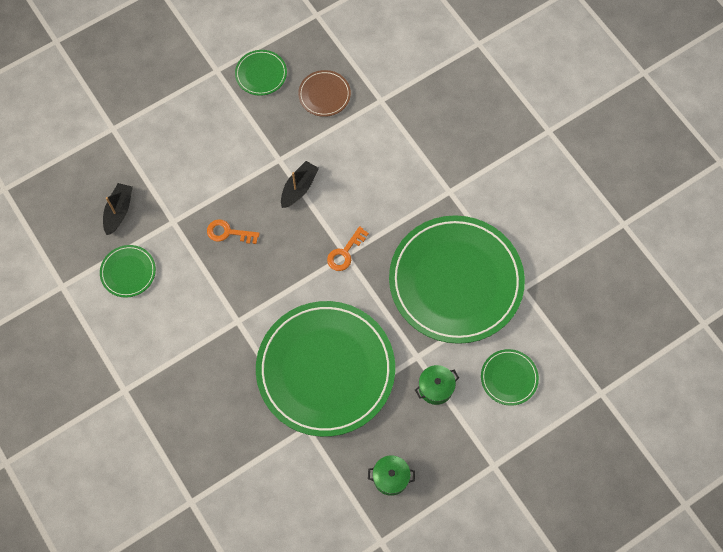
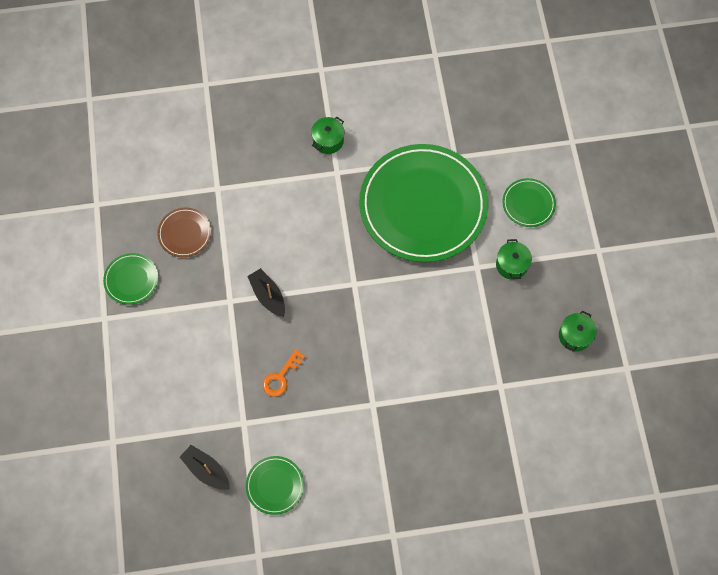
camera: 65 degrees left, 0 degrees up
green plate [256,301,395,437] -> none
orange key [327,226,369,271] -> none
none -> green pot [311,117,344,154]

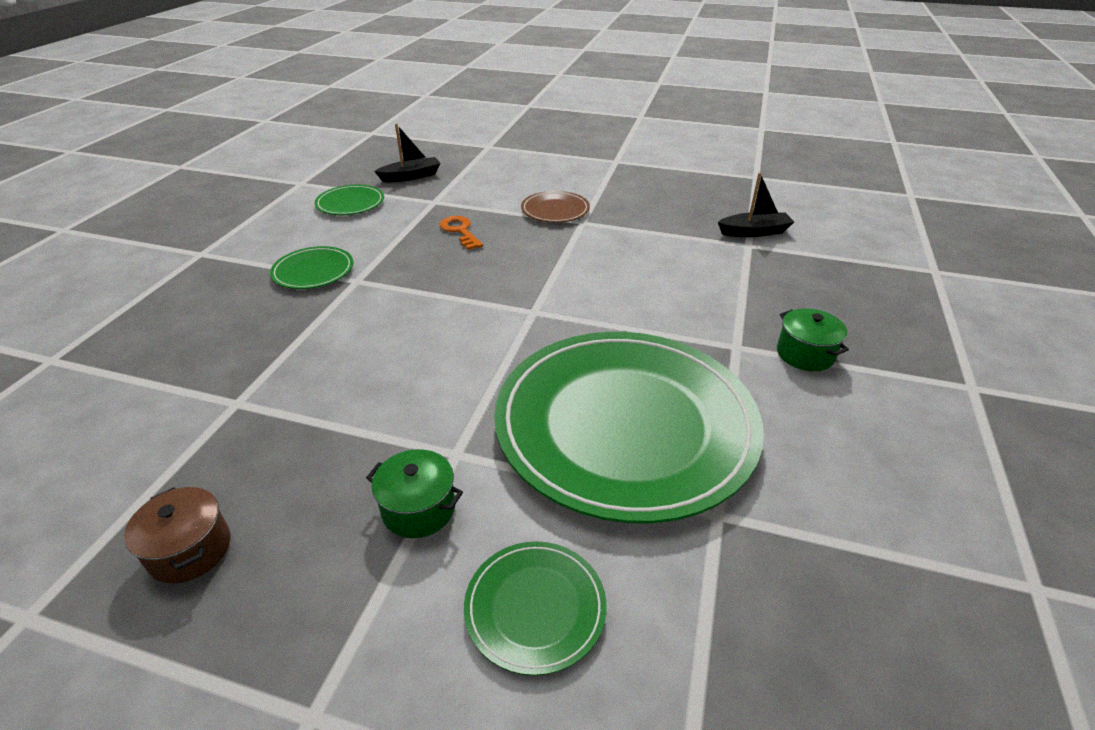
camera: 115 degrees right, 30 degrees down
green plate [103,253,158,305] -> green plate moved to [270,246,353,289]
brown plate [157,208,211,257] -> brown plate moved to [521,191,590,223]
black boat [247,268,285,317] -> black boat moved to [718,173,794,237]
green pot [559,310,597,352] -> brown pot [124,487,230,584]

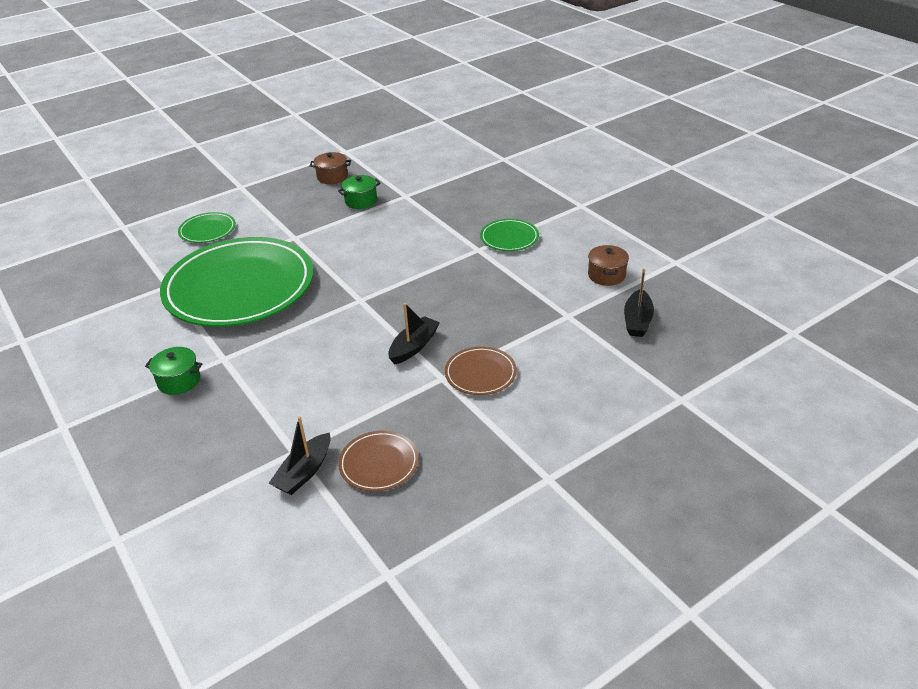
camera: 130 degrees right, 0 degrees up
green plate [315,185,384,215] -> brown pot [588,245,629,286]
green pot [366,449,463,538] -> green pot moved to [338,175,381,209]
orange key [439,216,483,250] -> none
none -> brown plate [338,431,419,492]
none -> black boat [388,303,440,364]

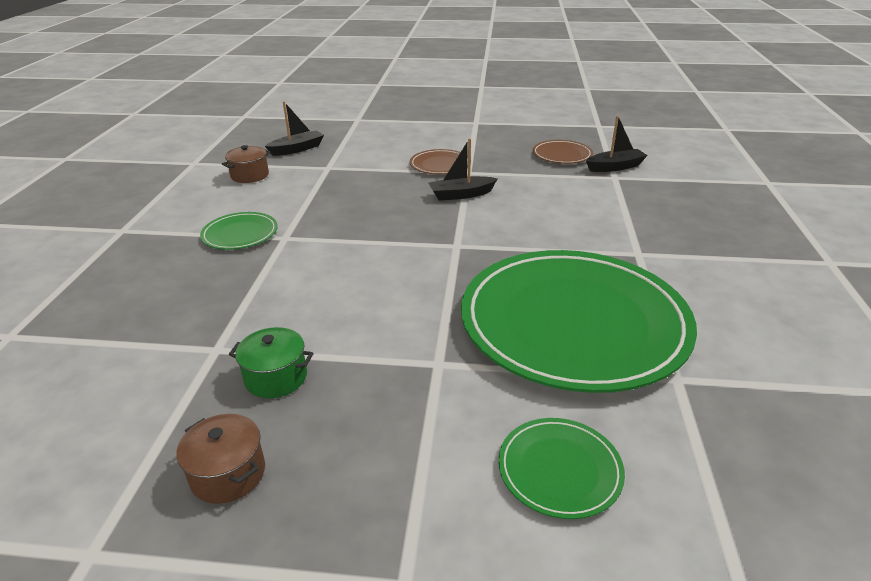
camera: 140 degrees left, 5 degrees down
green pot [145,347,202,395] -> none

